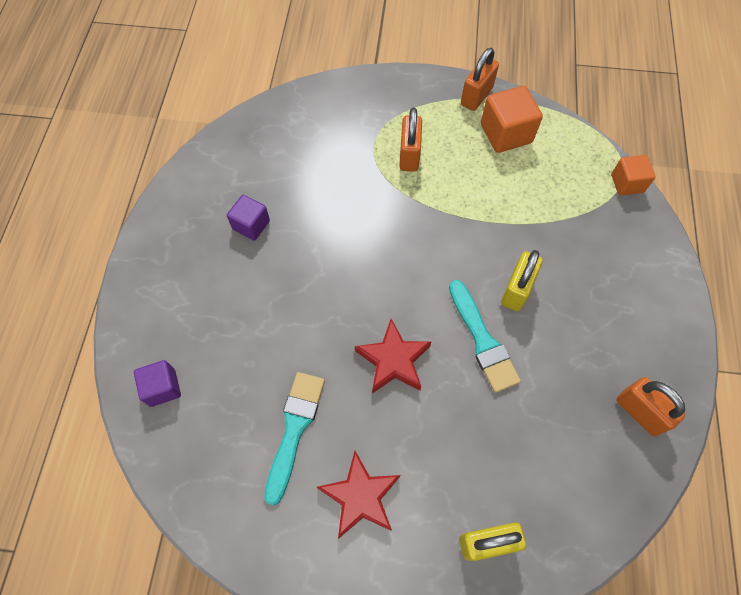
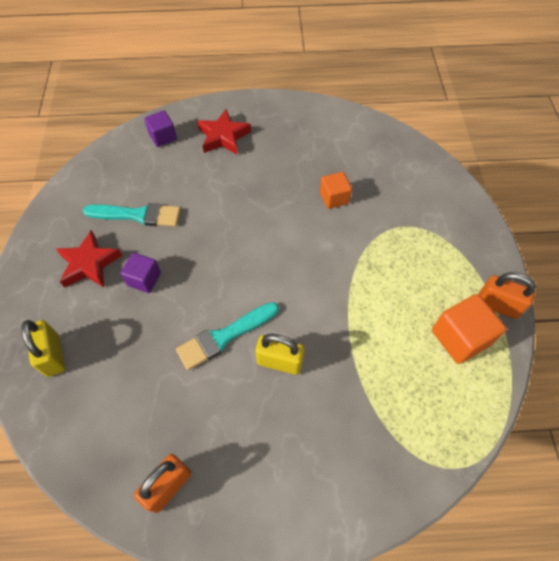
camera: 80 degrees right, 5 degrees down
purple cube [227,195,270,241] -> purple cube moved to [120,253,161,293]
red star [355,319,431,394] -> red star moved to [197,109,251,154]
orange padlock [399,108,422,172] -> none
orange cube [611,155,656,195] -> orange cube moved to [320,172,352,209]

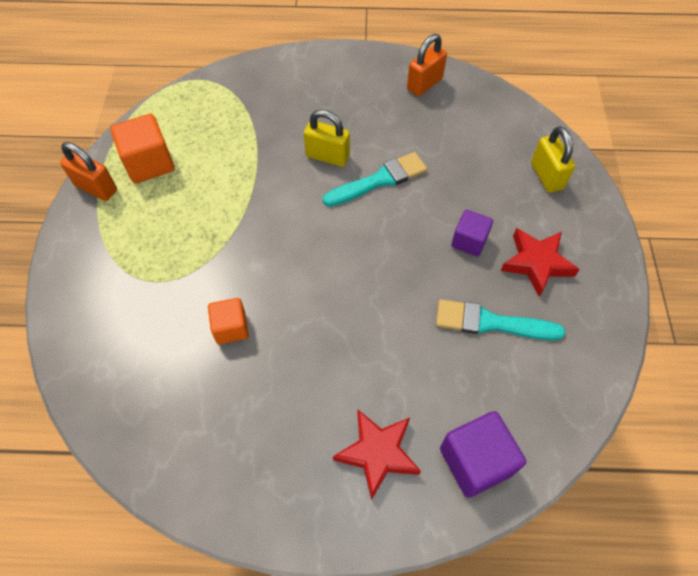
camera: 175 degrees left, 0 degrees up
purple cube [144,110,177,147] -> purple cube [440,411,526,498], size x1.56

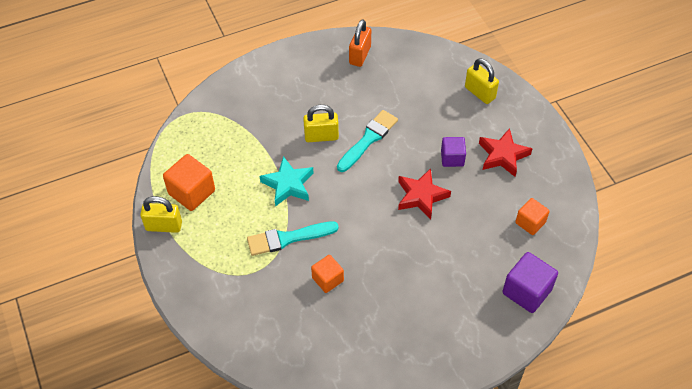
camera: 25 degrees left, 5 degrees down
orange padlock [60,142,117,201] -> yellow padlock [140,196,182,233]
red star [333,410,421,500] -> red star moved to [398,168,451,219]
turquoise brush [436,299,565,340] -> turquoise brush moved to [247,221,339,256]
none -> turquoise star [260,156,314,207]
none -> orange cube [515,198,550,235]

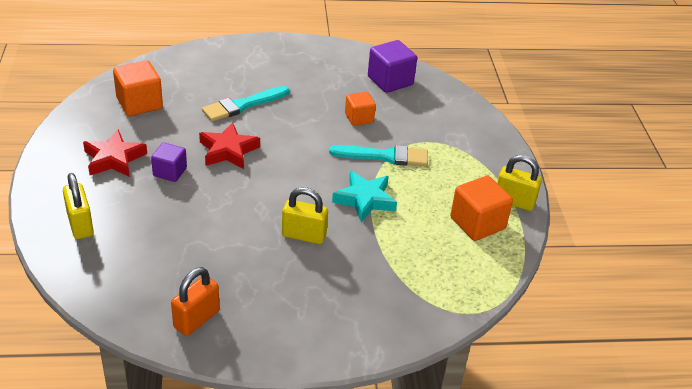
camera: 165 degrees left, 15 degrees down
turquoise brush [337,110,398,172] -> turquoise brush moved to [202,86,289,122]
purple cube [502,252,558,313] -> purple cube moved to [368,40,417,93]
orange cube [515,198,550,235] -> orange cube [113,60,163,116], size x1.56

